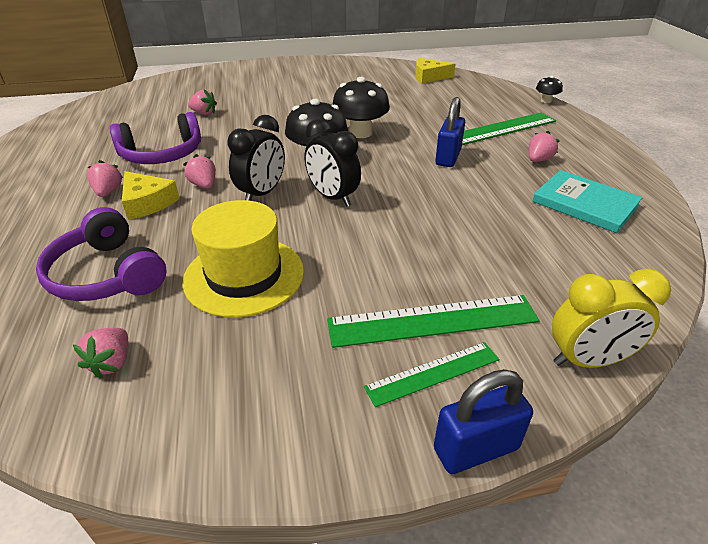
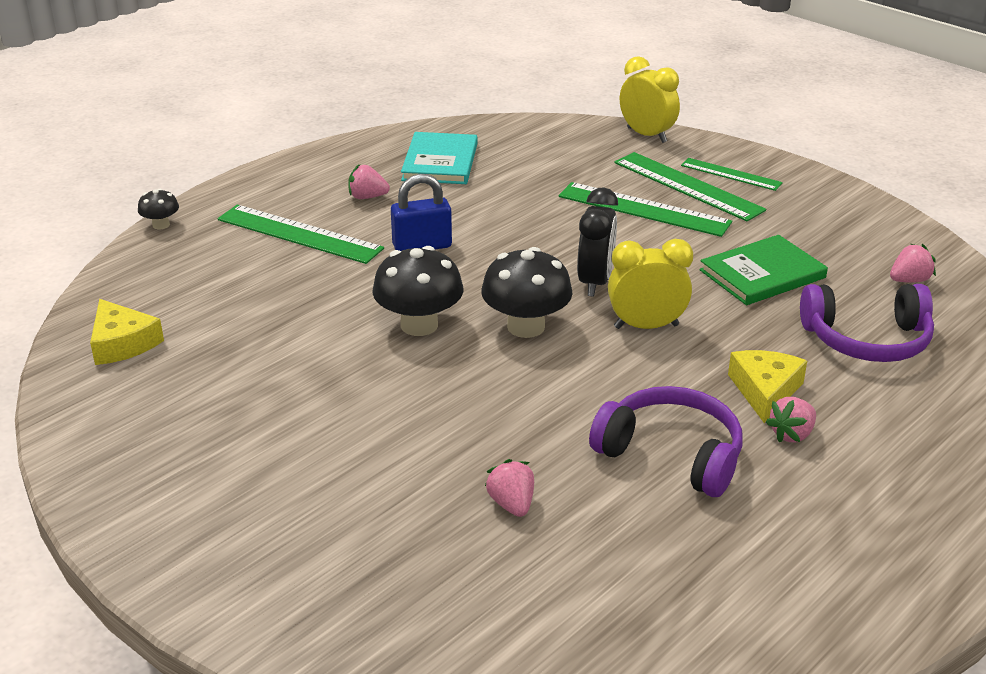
camera: 125 degrees left, 5 degrees down
purple headphones [36,207,167,301] -> purple headphones turned 75 degrees clockwise [800,284,934,362]
yellow hat [182,200,304,318] -> green book [699,235,828,305]
pink strawberry [183,154,216,189] -> none
black clock [227,115,285,201] -> yellow clock [608,239,693,329]
blue padlock [434,369,533,474] -> none
none -> green ruler [559,182,732,237]

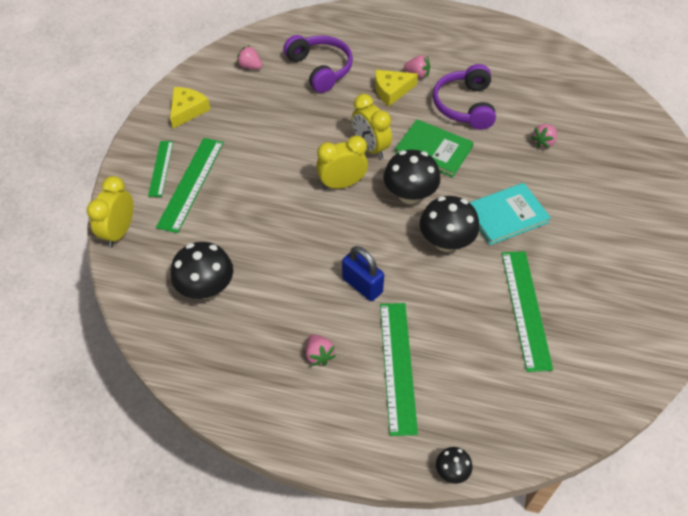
camera: 120 degrees left, 20 degrees up
yellow cheese [90,299,164,365] -> yellow cheese moved to [170,87,211,129]
turquoise book [401,132,477,184] -> turquoise book moved to [469,183,551,245]
green ruler [559,182,732,237] -> green ruler moved to [501,251,553,372]
black clock [577,187,618,297] -> yellow clock [316,135,368,190]
green book [699,235,828,305] -> green book moved to [395,119,474,178]
none -> black mushroom [171,242,233,299]

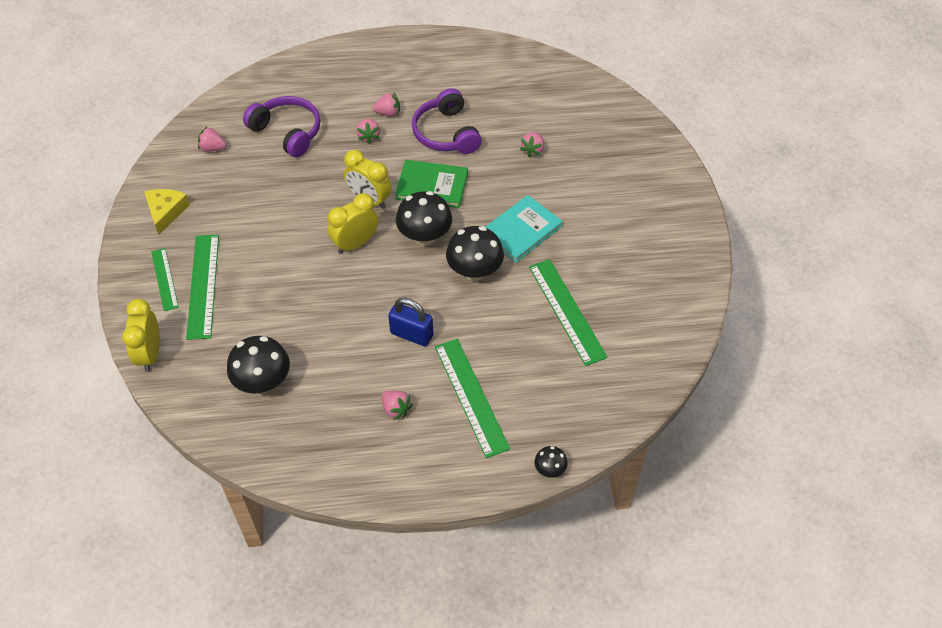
camera: 20 degrees left, 0 degrees up
yellow cheese [375,70,418,106] -> pink strawberry [356,118,380,144]

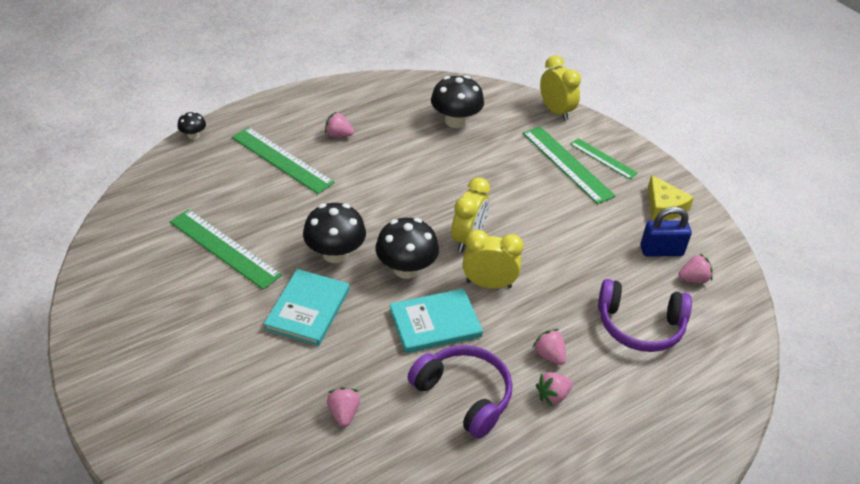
camera: 150 degrees right, 10 degrees down
blue padlock [388,298,433,346] -> blue padlock moved to [640,206,691,256]
green book [395,160,468,208] -> turquoise book [390,289,483,353]

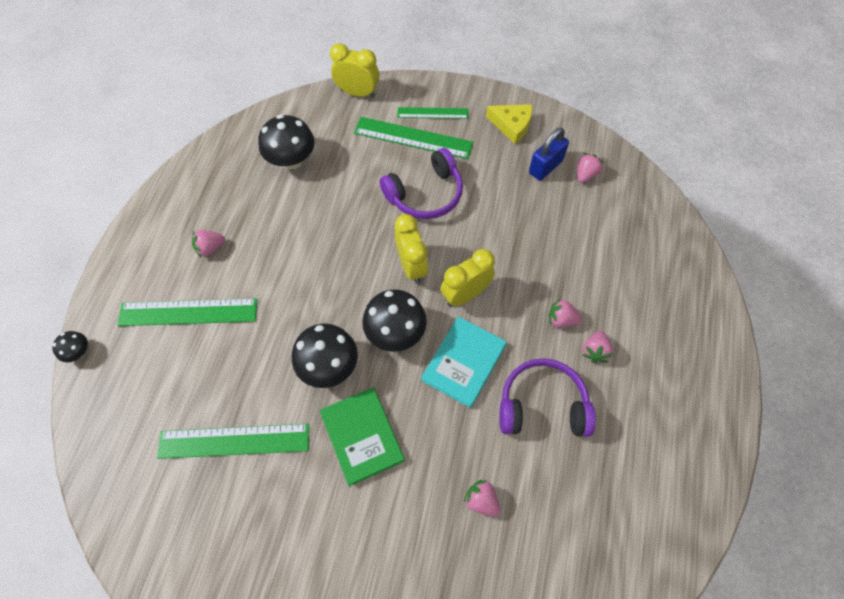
camera: 40 degrees left, 20 degrees up
turquoise book [264,269,349,346] -> green book [319,387,405,486]
purple headphones [598,279,692,352] -> purple headphones moved to [380,148,463,219]

